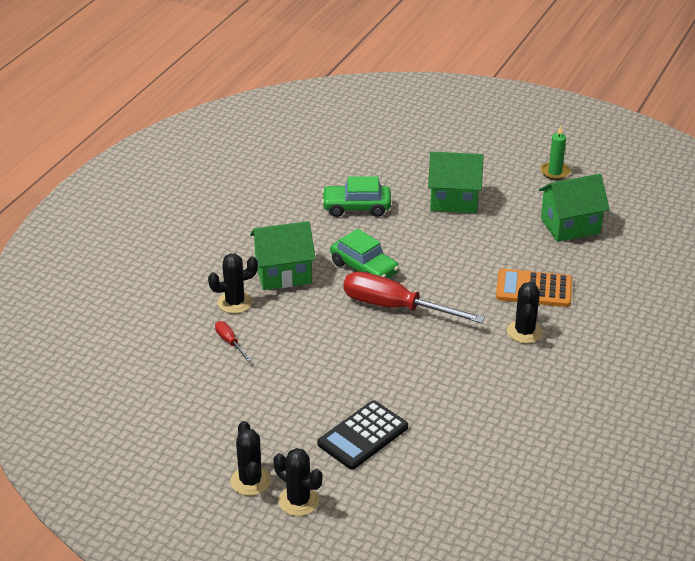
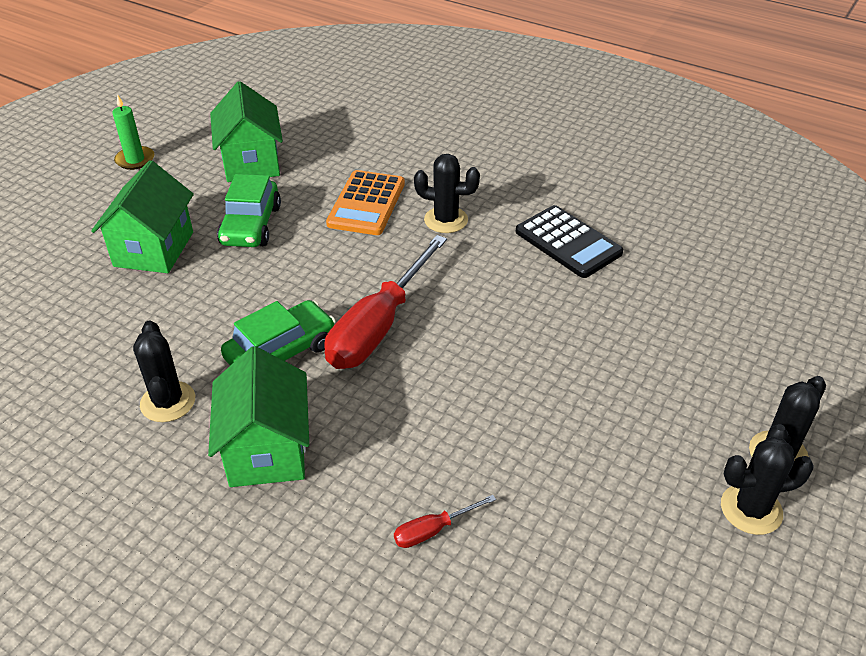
camera: 85 degrees left, 5 degrees up
black cactus [208,254,258,314] -> black cactus moved to [133,320,195,422]
black calculator [318,401,408,470] -> black calculator moved to [516,205,623,278]
green car [322,176,391,217] -> green car moved to [217,174,281,247]

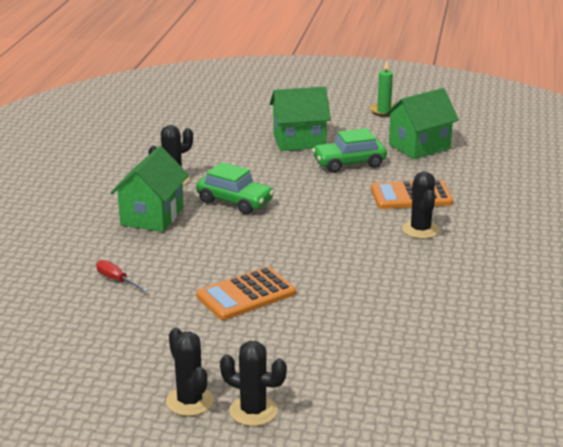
camera: 70 degrees right, 15 degrees down
green house [208,346,309,487] -> green house turned 45 degrees counterclockwise [110,146,189,232]
red screwdriver [324,235,447,369] -> none
black calculator [516,205,623,278] -> none
none -> orange calculator [196,267,296,320]

